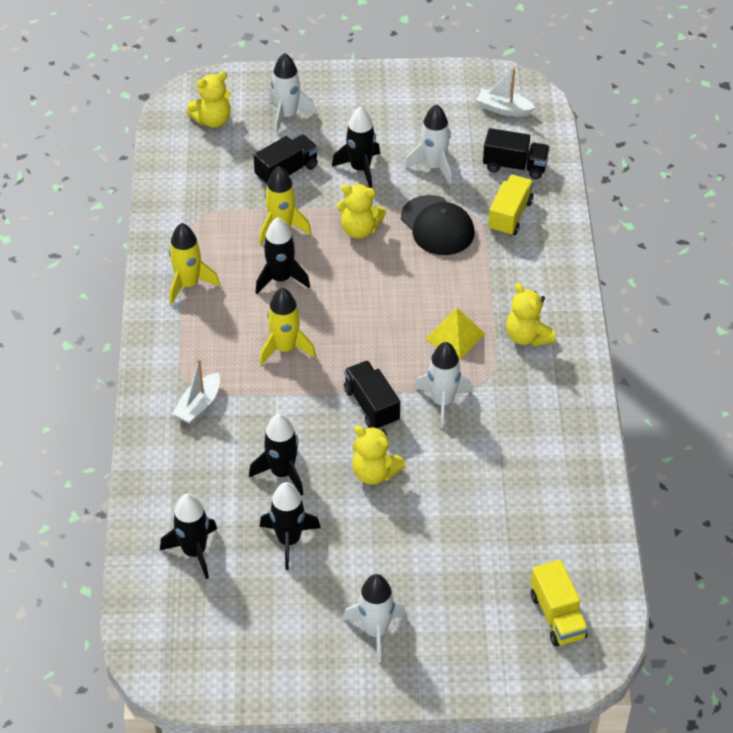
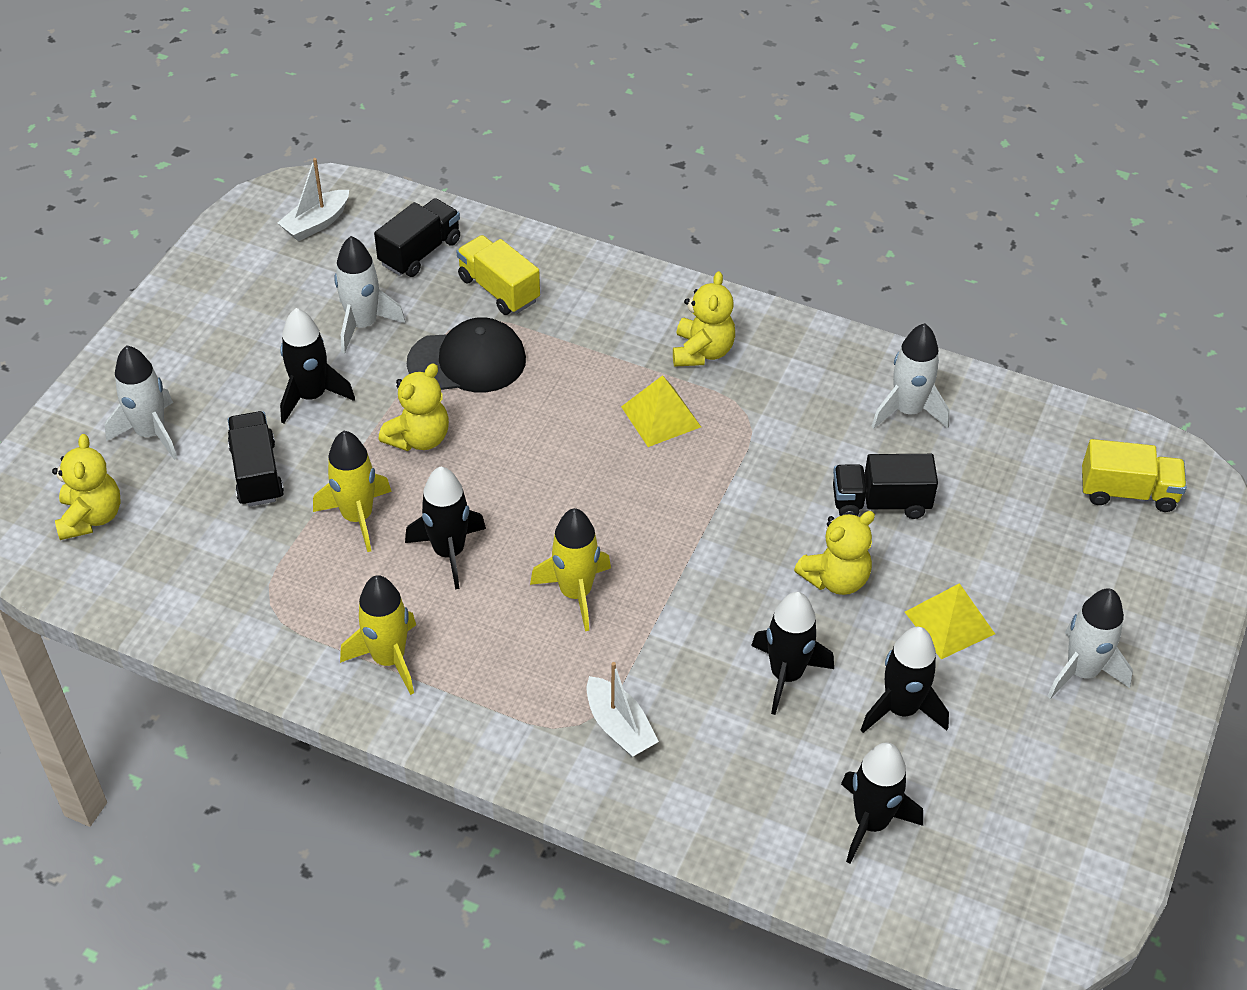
camera: 65 degrees left, 0 degrees up
black truck [344,361,400,429] -> black truck moved to [833,454,938,519]
white rocket [415,342,472,428] -> white rocket moved to [871,323,950,429]
yellow teddy bear [506,283,556,347] -> yellow teddy bear turned 75 degrees counterclockwise [673,271,735,367]
none -> yellow pyramid [905,583,995,659]

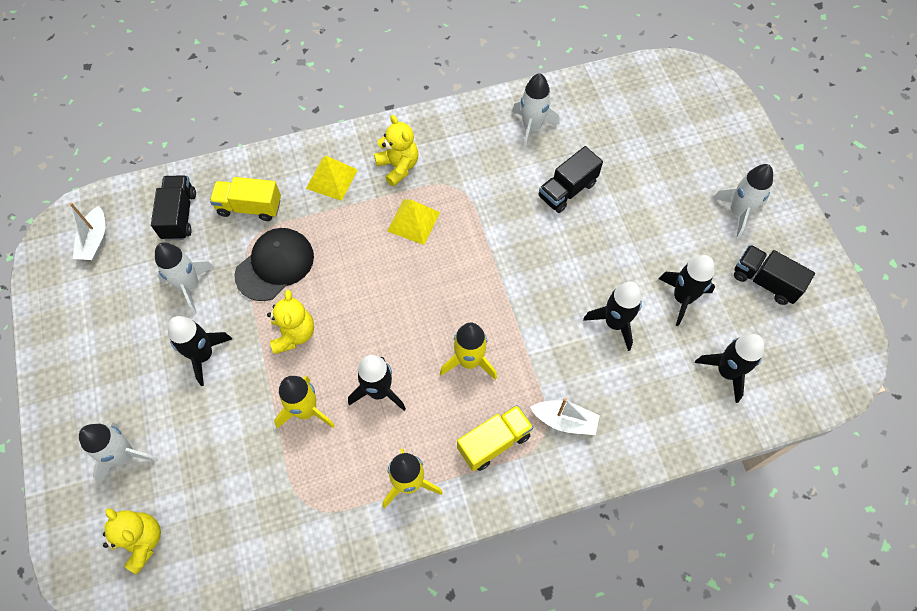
camera: 40 degrees left, 15 degrees up
black truck [228,411,284,507] -> black truck moved to [734,245,815,305]
yellow teddy bear [794,511,875,595] -> none
yellow pyramid [905,583,995,659] -> yellow pyramid moved to [306,156,358,201]
yellow truck [1082,439,1187,512] -> yellow truck moved to [457,405,533,471]

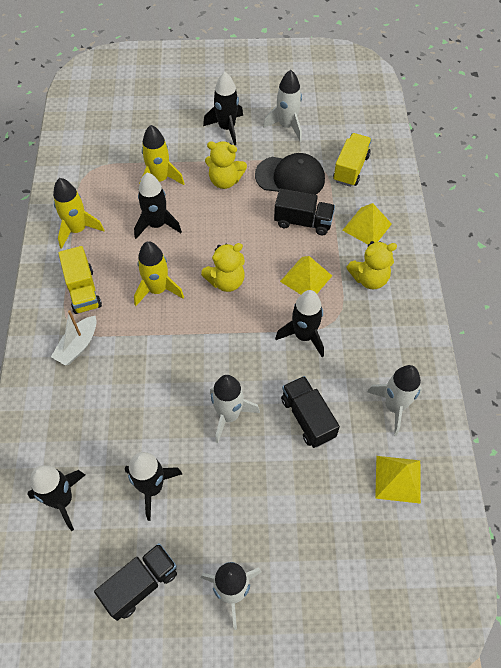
camera: 105 degrees right, 5 degrees down
white boat [69,203,105,260] -> none
white rocket [79,422,158,484] -> white rocket moved to [210,375,260,443]
yellow teddy bear [103,508,161,574] -> yellow teddy bear moved to [201,243,245,292]
black truck [151,175,196,240] -> black truck moved to [274,189,335,235]
black cap [235,228,314,301] -> black cap turned 45 degrees counterclockwise [255,153,325,195]
black rocket [583,282,642,351] -> black rocket moved to [275,290,324,357]
none -> yellow pyramid [375,456,421,504]

